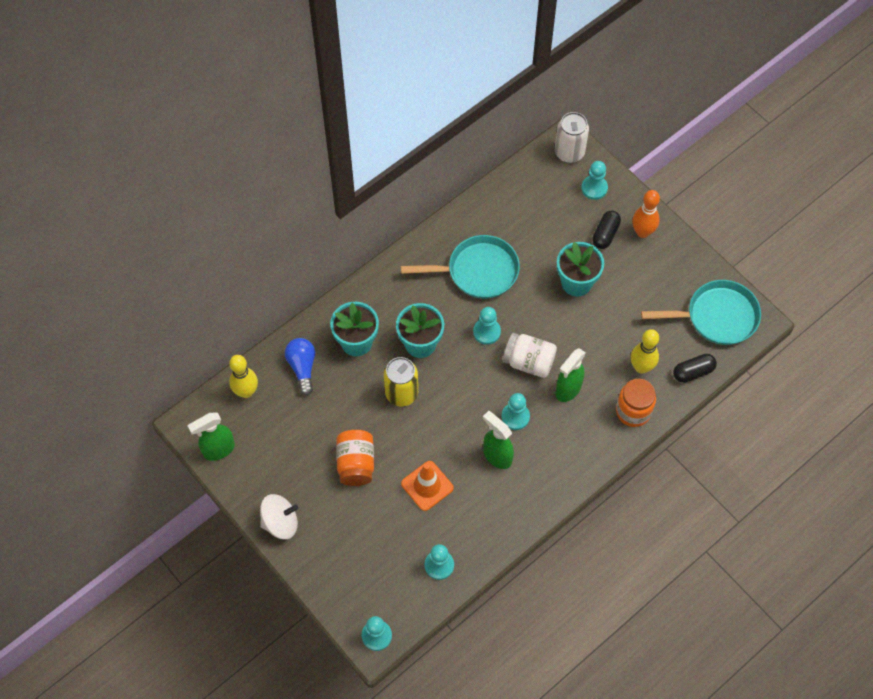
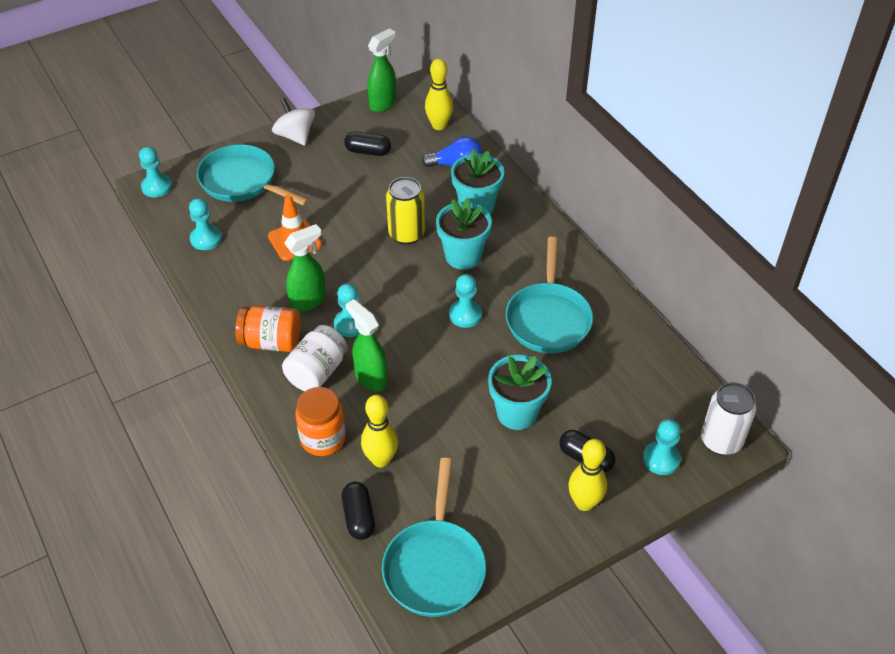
camera: 100 degrees right, 15 degrees down
green spray bottle [188,412,235,461] -> green spray bottle turned 60 degrees clockwise [368,28,396,112]
white spinning top [260,494,298,539] -> white spinning top turned 150 degrees clockwise [272,98,315,146]
orange jar [336,430,374,486] -> orange jar moved to [235,305,300,352]
white jar [503,333,557,378] -> white jar moved to [282,325,348,391]
orange bowling pin [632,190,660,238] -> yellow bowling pin [569,439,607,511]
none -> turquoise pan [197,144,309,206]
none -> black capsule [344,131,391,156]

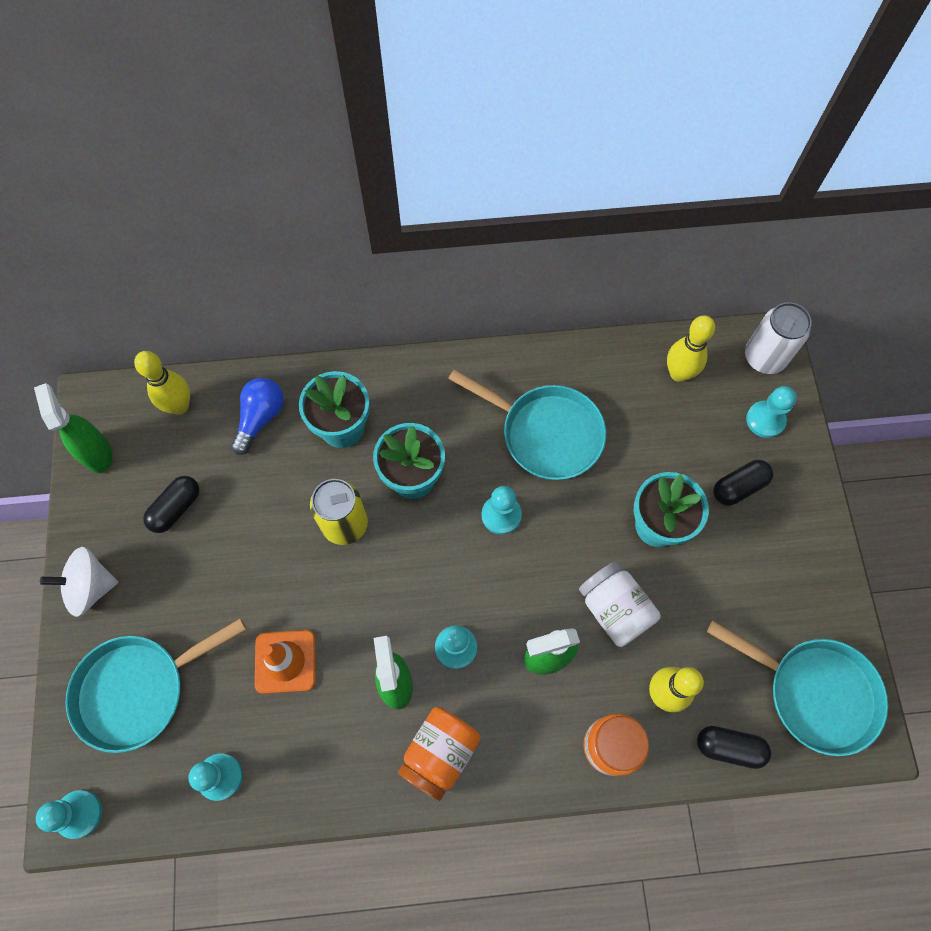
camera: 65 degrees left, 20 degrees up
white jar [282,325,348,391] -> white jar moved to [579,561,661,647]
yellow bowling pin [569,439,607,511] -> yellow bowling pin moved to [667,315,715,382]

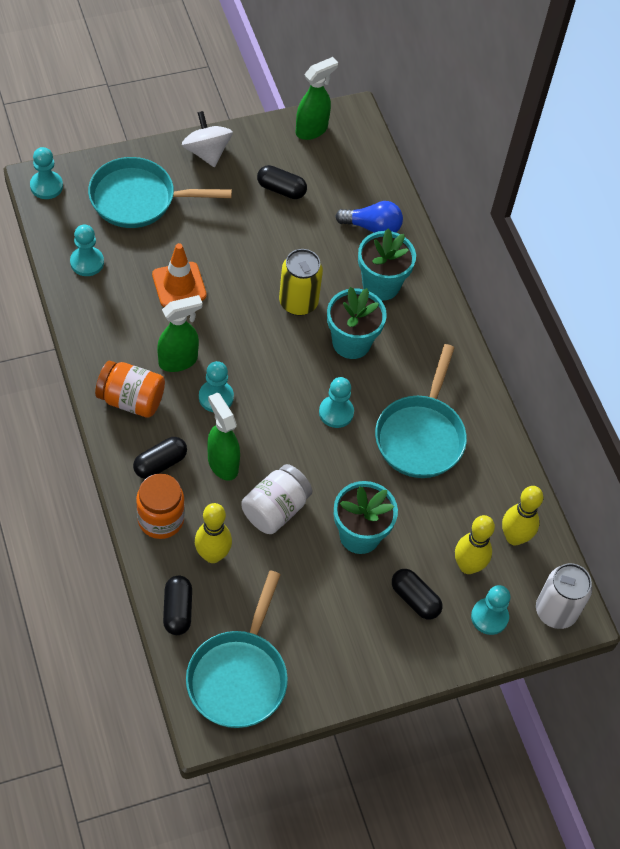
camera: 70 degrees right, 10 degrees down
turquoise pan [65,618,246,753] -> turquoise pan turned 45 degrees counterclockwise [88,157,232,228]
yellow bowling pin [134,351,190,414] -> yellow bowling pin moved to [455,515,495,574]
none -> black capsule [133,437,187,479]

